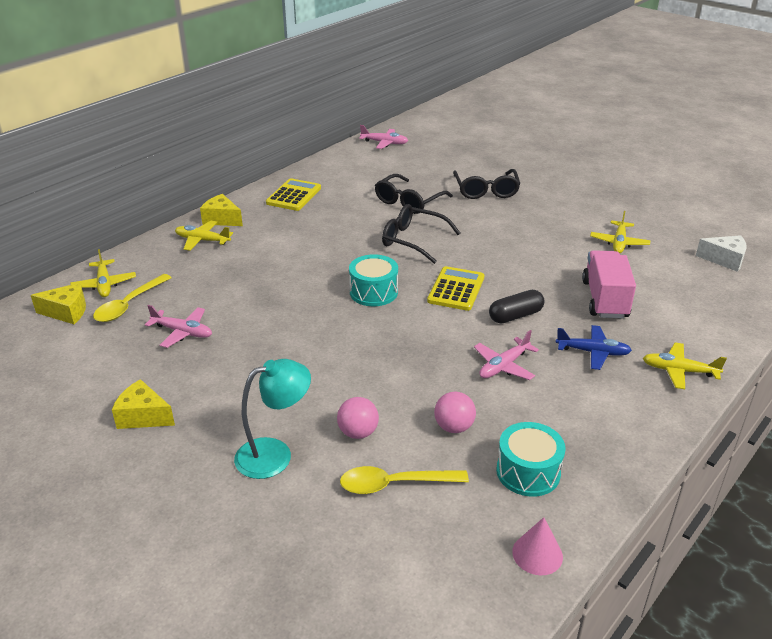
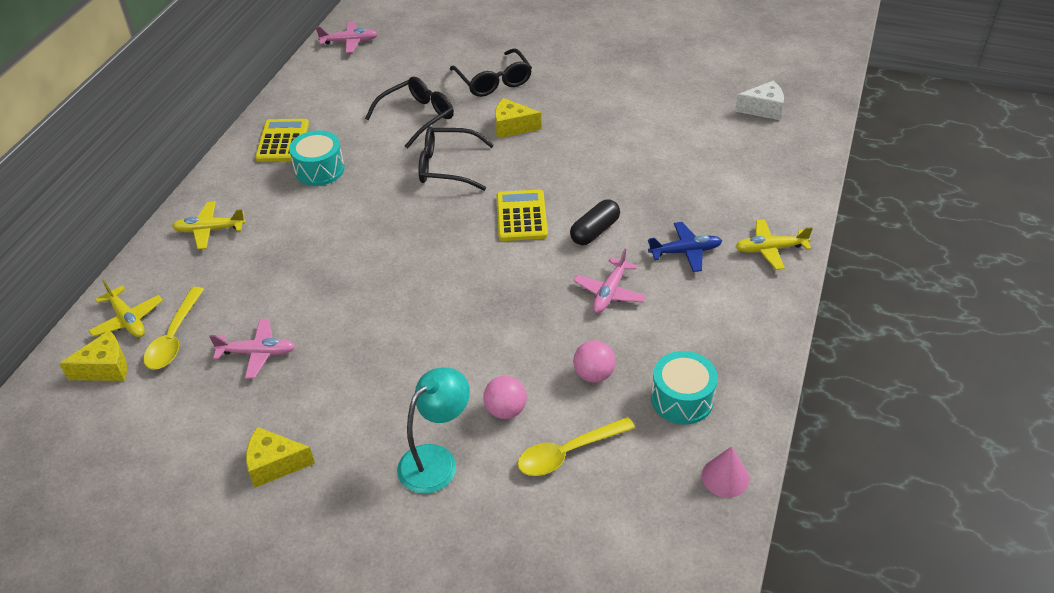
camera: 20 degrees left, 10 degrees up
yellow cheese [200,194,243,226] -> yellow cheese moved to [495,98,541,138]
turquoise drum [349,254,398,306] -> turquoise drum moved to [289,130,345,186]
black glasses [375,174,453,214] -> black glasses turned 150 degrees counterclockwise [365,77,454,149]
pink truck [582,250,636,319] -> none
yellow plane [590,211,650,253] -> none

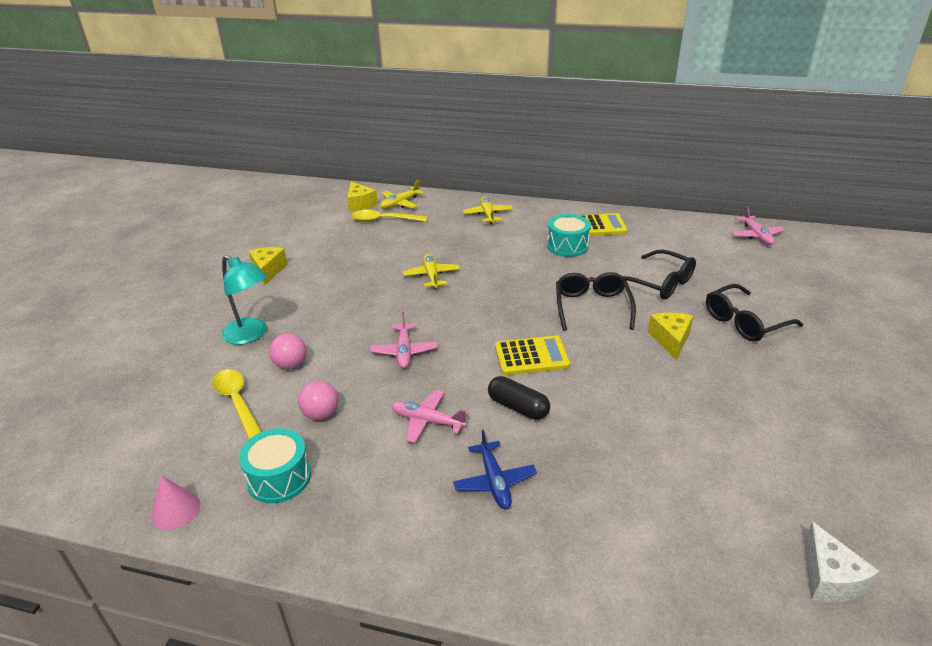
camera: 85 degrees right, 10 degrees down
pink plane [209,319,296,378] -> pink plane moved to [370,312,438,369]
yellow plane [735,219,813,270] -> yellow plane moved to [402,254,460,289]

